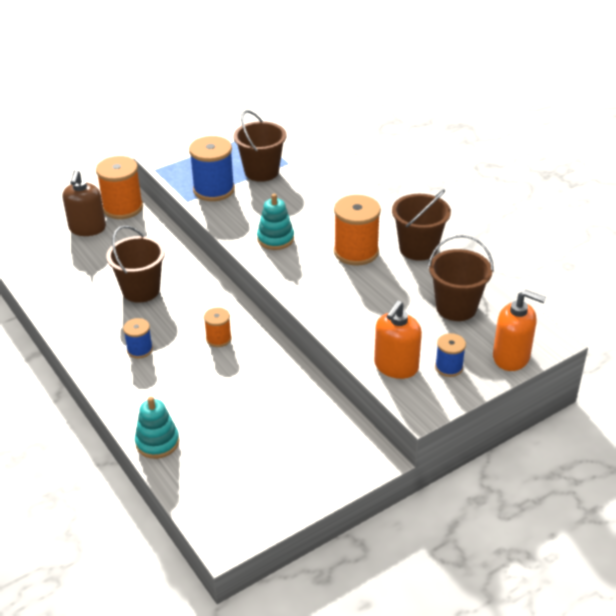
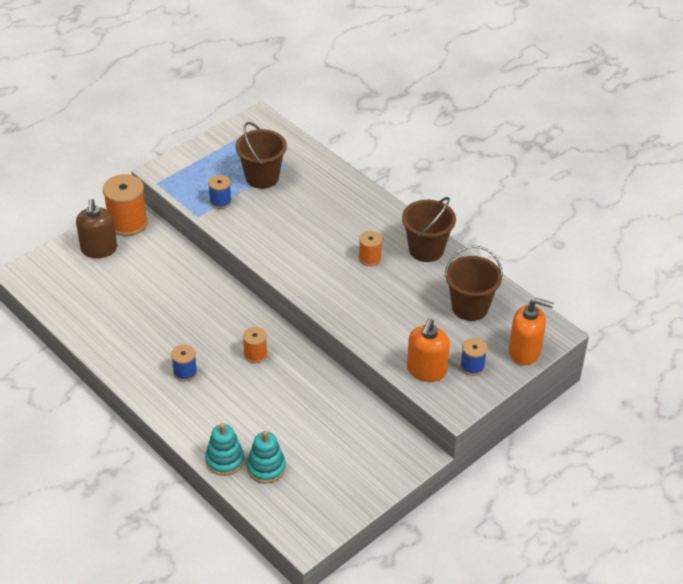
camera: 10 degrees left, 5 degrees up
brown bucket [106,225,165,303] -> none
blue spool [189,136,235,201] -> blue spool [208,175,232,209], size x0.54
turquoise stacking toy [257,194,294,250] -> turquoise stacking toy moved to [247,431,286,483]
orange spool [334,195,381,266] -> orange spool [359,231,382,266], size x0.54

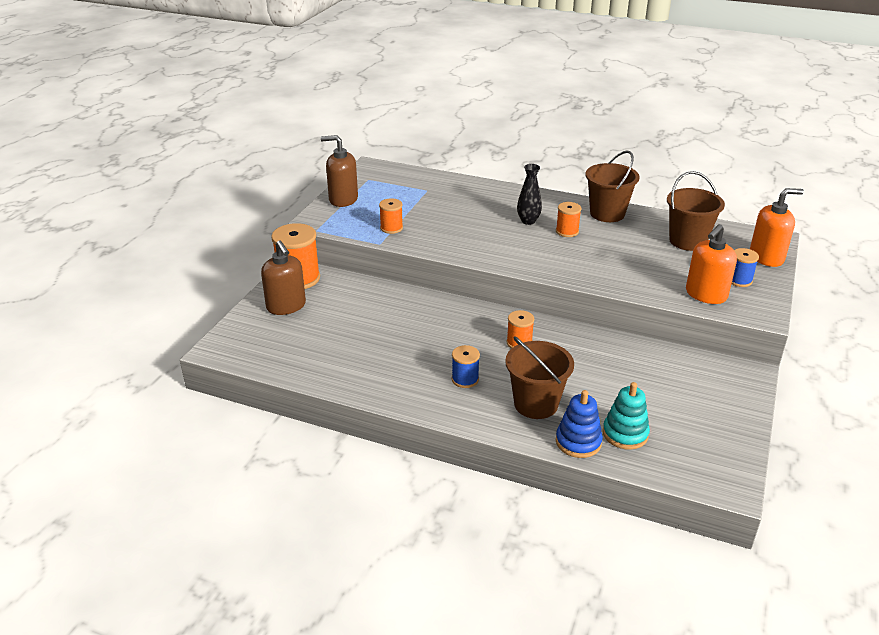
camera: 25 degrees left, 10 degrees down
turquoise stacking toy [205,423,244,476] -> blue stacking toy [556,390,603,458]
blue spool [208,175,232,209] -> orange spool [379,198,403,234]
brown bucket [235,122,287,189] -> brown bucket moved to [505,336,574,419]
orange soap dispenser [407,319,450,382] -> orange soap dispenser turned 45 degrees clockwise [686,224,737,304]
none -> brown soap dispenser [321,135,358,207]
none -> black vase [517,164,542,225]

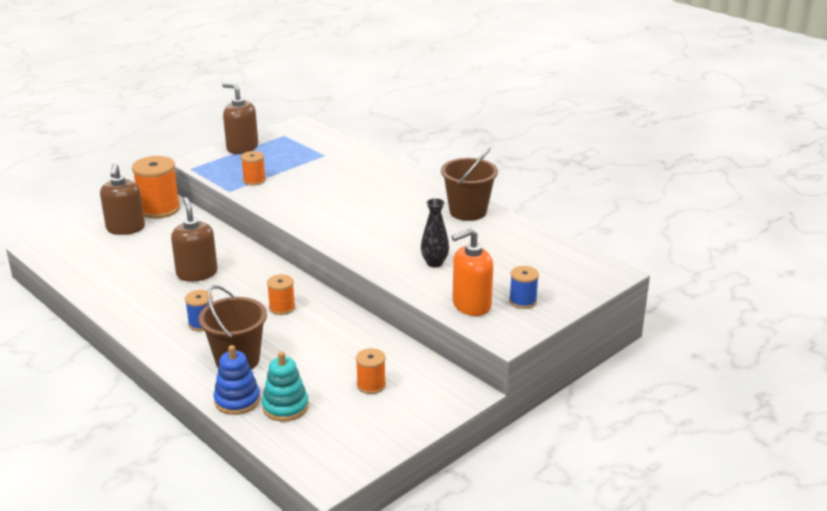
camera: 25 degrees right, 5 degrees down
black vase [517,164,542,225] -> black vase moved to [421,198,449,267]
orange spool [556,202,581,237] -> orange spool moved to [356,348,386,394]
brown bucket [667,171,725,251] -> none
orange soap dispenser [750,188,804,267] -> none
none -> brown soap dispenser [171,197,218,282]

